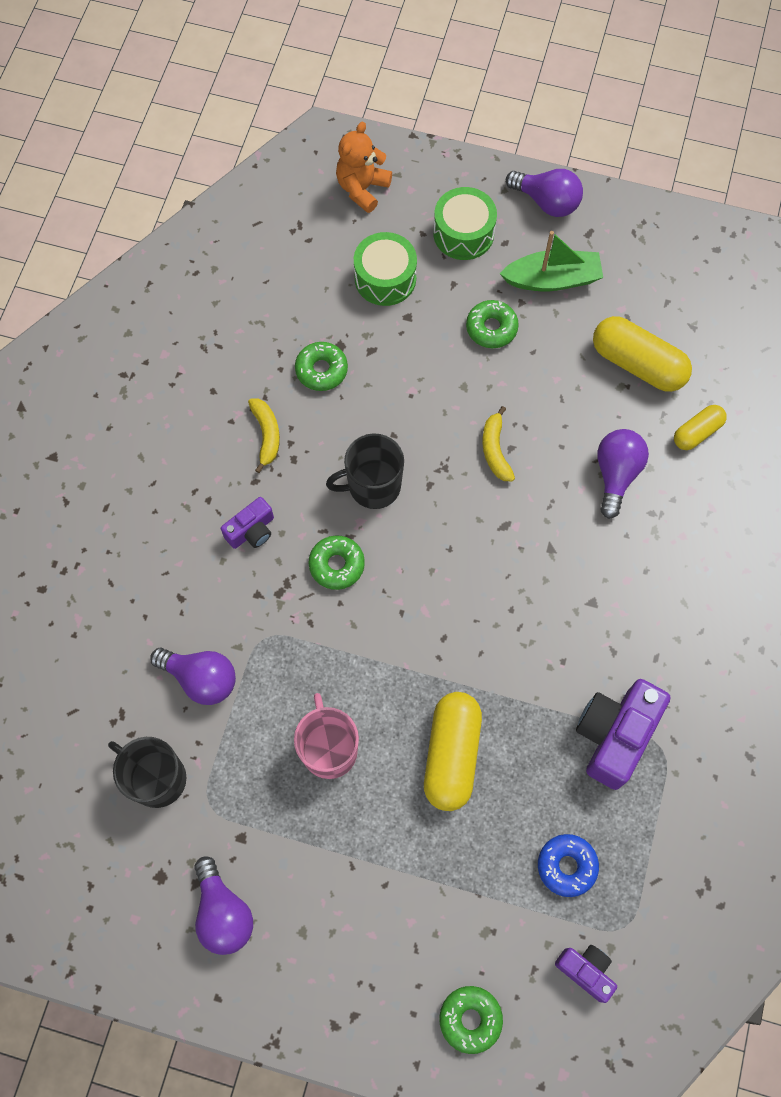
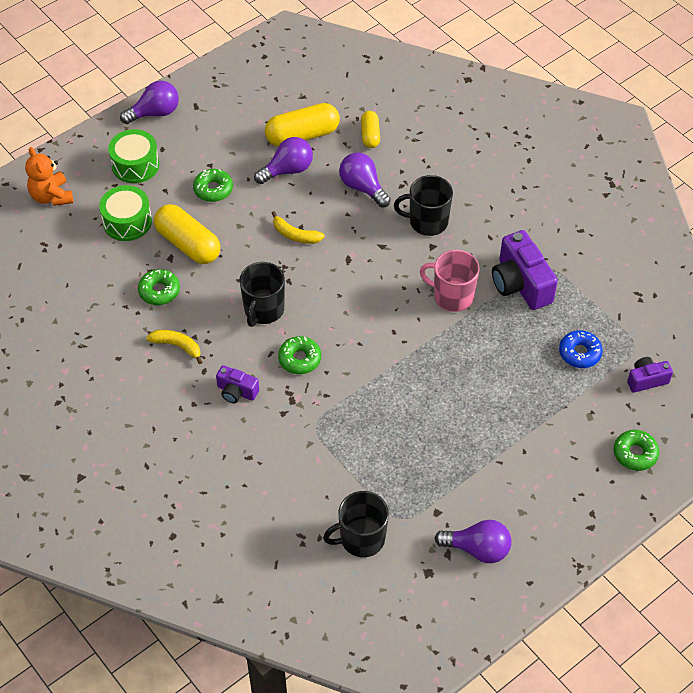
camera: 55 degrees left, 15 degrees down
purple light bulb [150,648,236,705] -> purple light bulb moved to [254,137,313,184]
purple camera [221,497,274,549] -> purple camera turned 120 degrees clockwise [216,365,259,403]
pink mug [294,693,359,779] -> pink mug moved to [420,250,479,312]
yellow capsule [424,692,482,811] -> yellow capsule moved to [154,204,220,264]
green boat [499,231,603,291] -> none
none -> black mug [394,175,453,236]

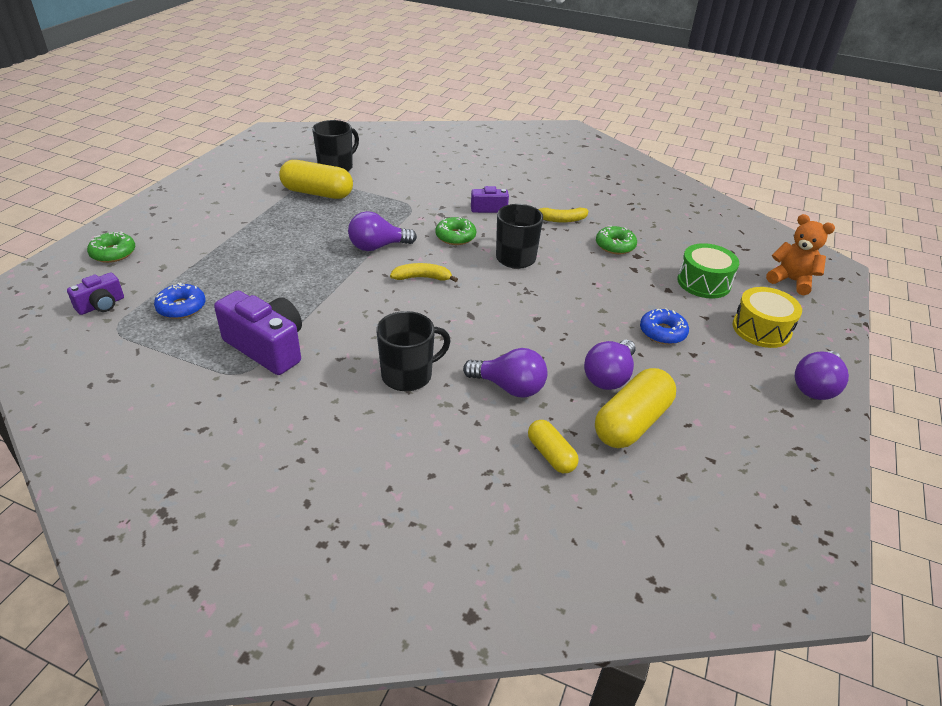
camera: 150 degrees right, 15 degrees down
green drum [108,129,159,183] -> yellow drum [733,287,802,348]
yellow capsule [154,204,220,264] -> yellow capsule moved to [279,160,353,199]
green donut [193,169,233,202] -> blue donut [640,308,689,345]
yellow banana [272,211,325,244] -> yellow banana moved to [390,263,458,282]
pink mug [420,250,479,312] -> none
purple light bulb [435,520,512,563] -> purple light bulb moved to [348,211,417,251]

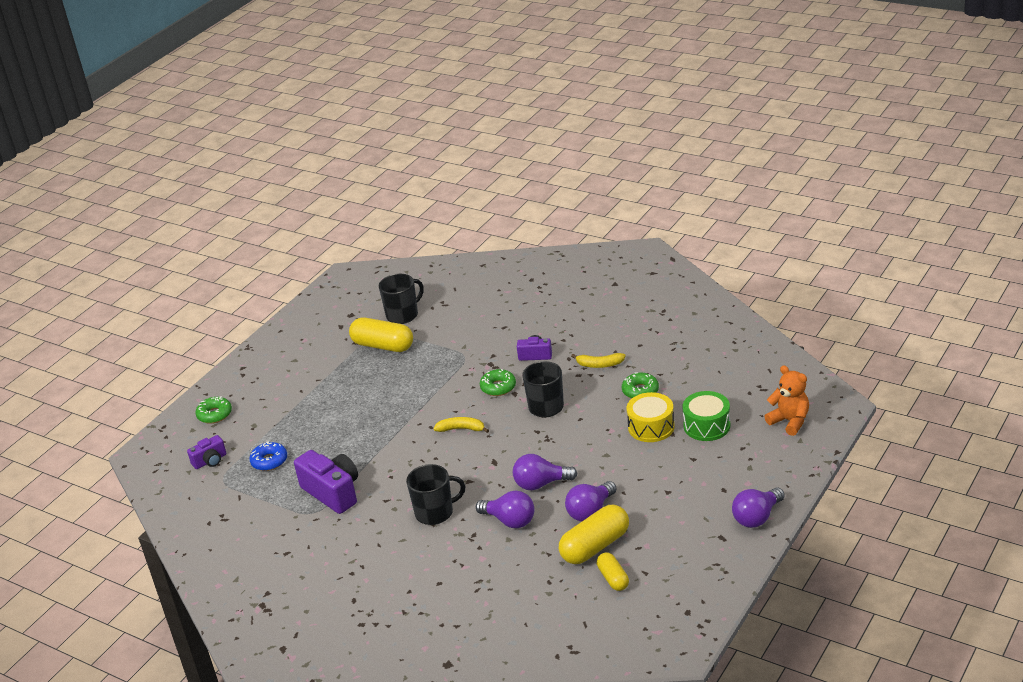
camera: 15 degrees right, 5 degrees down
purple light bulb [348,211,417,251] -> purple light bulb moved to [513,454,578,490]
yellow capsule [528,420,579,473] -> yellow capsule moved to [597,552,629,591]
blue donut [640,308,689,345] -> none
yellow drum [733,287,802,348] -> yellow drum moved to [627,392,675,442]

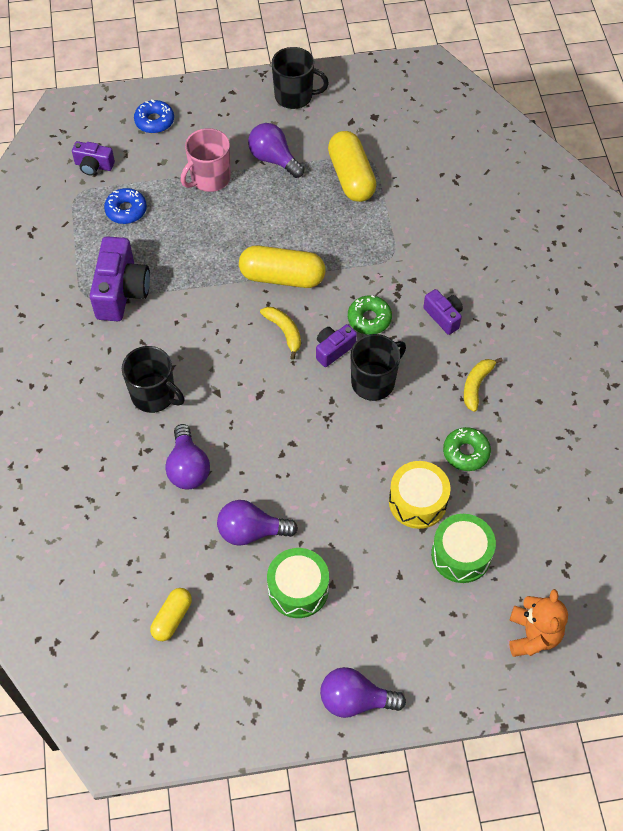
camera: 45 degrees right, 25 degrees up
green donut [195,396,232,424] -> blue donut [134,99,174,133]
black mug [379,274,424,324] -> black mug moved to [272,47,329,109]
purple light bulb [513,454,578,490] -> purple light bulb moved to [248,123,304,178]
yellow capsule [559,505,629,564] -> yellow capsule moved to [239,246,326,288]
yellow banana [571,353,626,368] -> yellow banana turned 60 degrees clockwise [464,358,503,412]
none -> pink mug [181,128,230,192]
none -> green drum [267,548,329,618]
none -> purple camera [316,324,357,367]

